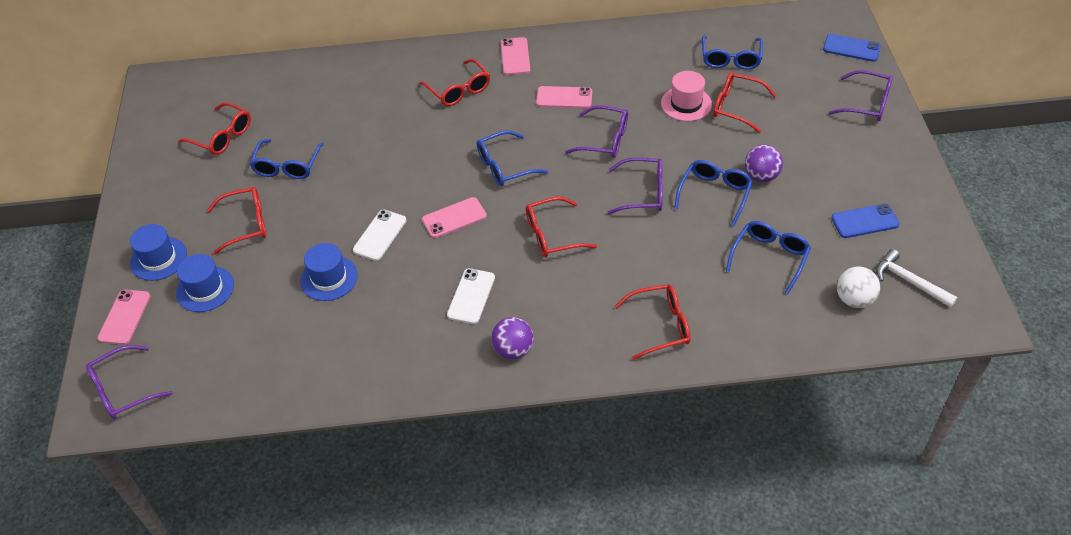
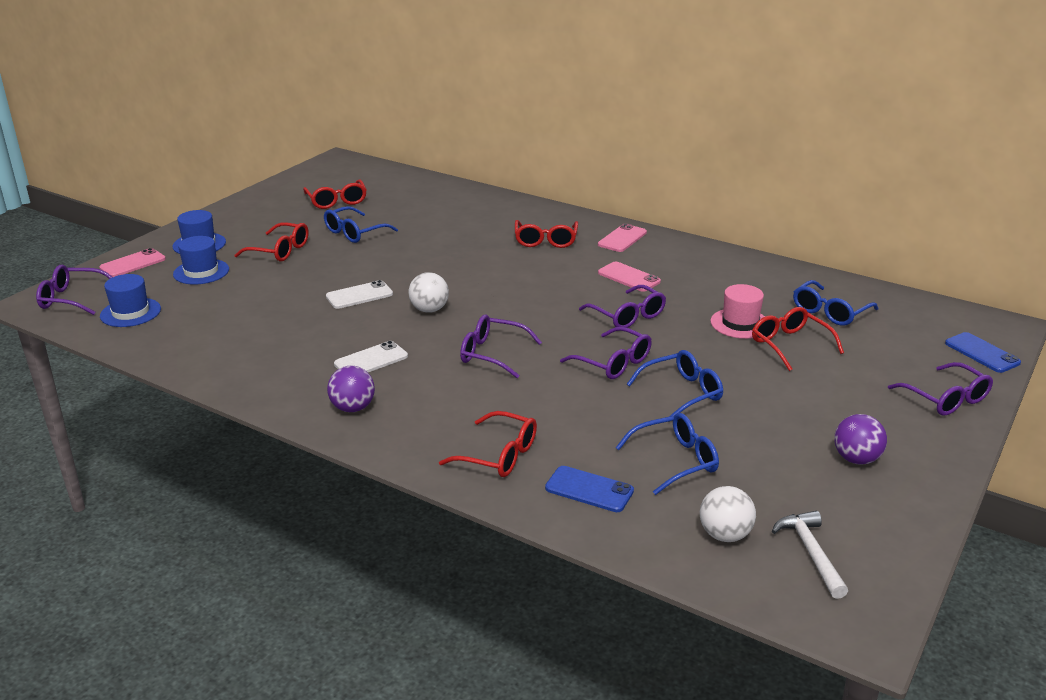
camera: 35 degrees right, 20 degrees down
blue hat [300,243,358,301] -> blue hat moved to [100,274,161,327]
pink phone [422,197,487,238] -> white ball [409,272,449,313]
blue glasses [477,131,548,186] -> none
red glasses [526,197,597,257] -> purple glasses [460,314,542,378]
purple ball [745,144,783,182] -> purple ball moved to [834,414,887,465]
blue phone [831,204,900,238] -> blue phone moved to [545,466,634,512]

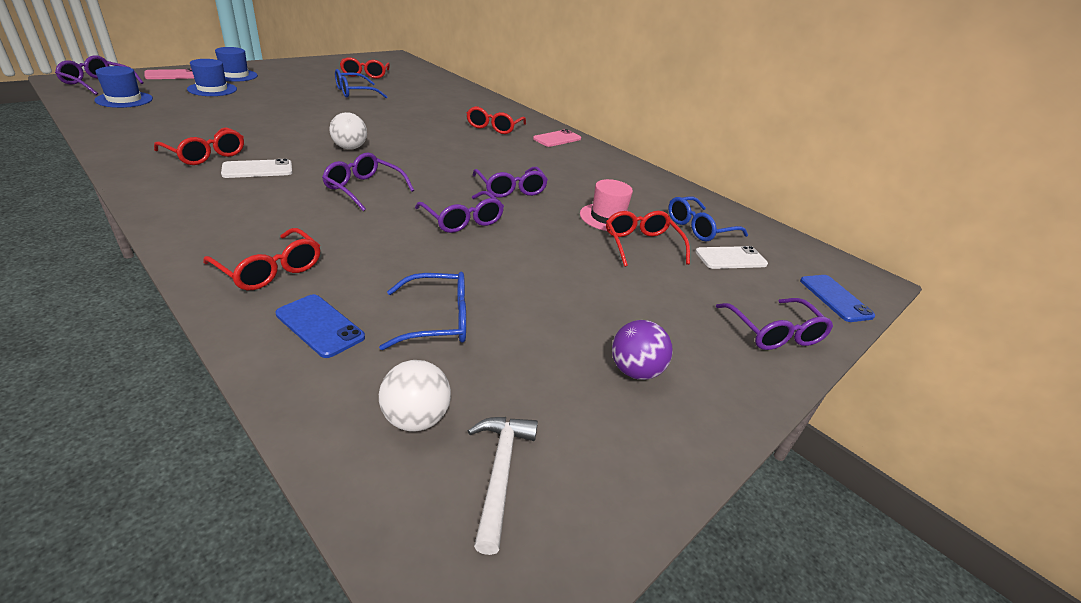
camera: 10 degrees right, 5 degrees up
red glasses [234,222,309,261] -> red glasses moved to [154,127,244,165]
white phone [326,280,393,309] -> white phone moved to [695,246,768,269]
purple ball [327,366,375,412] -> none
pink phone [598,261,661,292] -> none
blue glasses [627,350,723,422] -> none

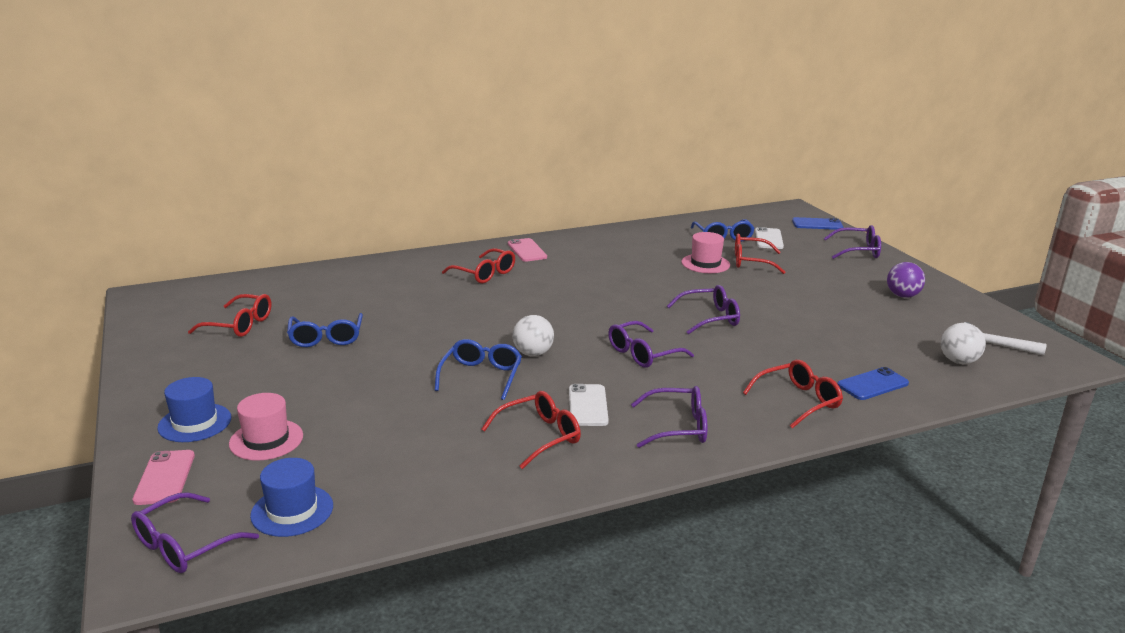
camera: 65 degrees left, 10 degrees down
blue hat [187,59,237,96] -> pink hat [229,393,303,461]
blue glasses [379,272,466,350] -> blue glasses moved to [435,339,522,400]
purple glasses [473,167,548,198] -> purple glasses moved to [631,386,707,448]

